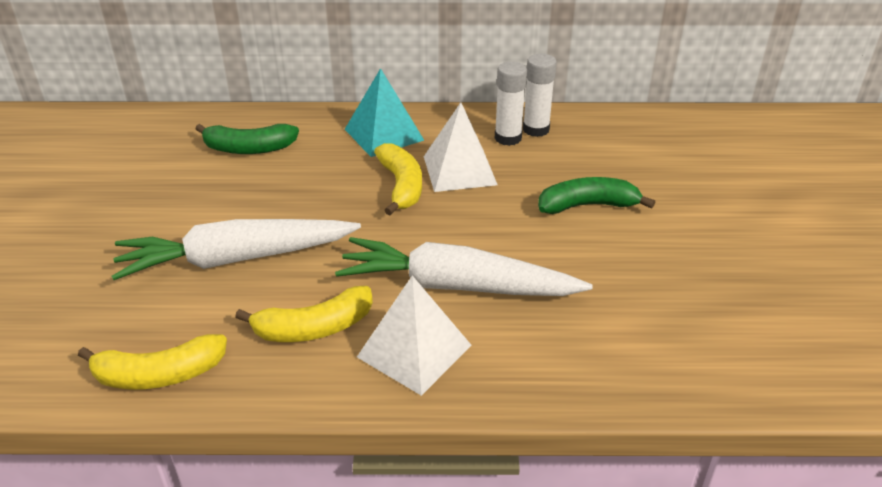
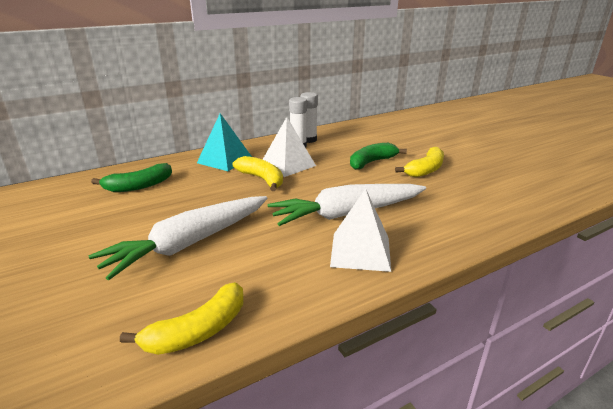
camera: 30 degrees left, 10 degrees down
yellow banana [235,286,373,342] -> yellow banana moved to [395,147,444,177]

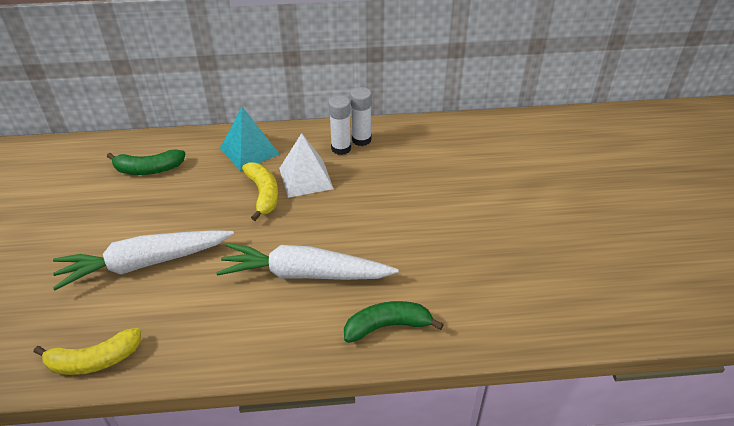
camera: 25 degrees right, 15 degrees up
white pyramid [330,188,391,272] -> none
green banana [350,143,407,170] -> green banana moved to [344,301,444,343]
yellow banana [395,147,444,177] -> none

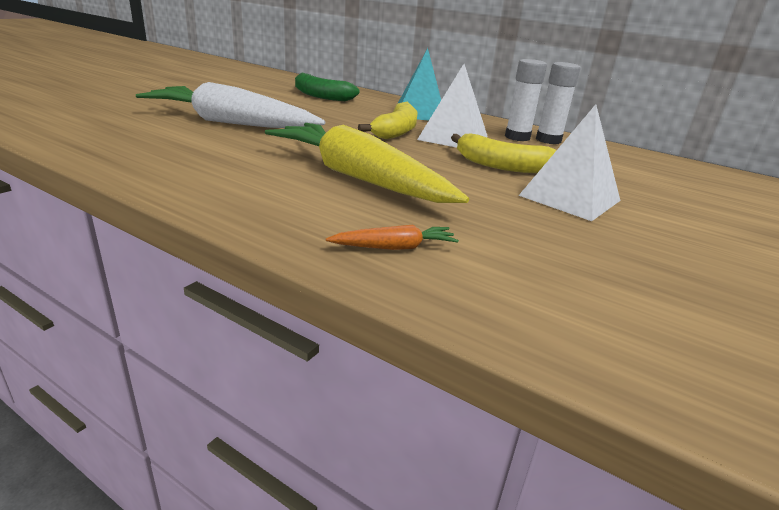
camera: 35 degrees right, 15 degrees down
yellow banana [34,328,141,375] -> yellow banana moved to [451,134,557,173]
white carrot [216,243,399,280] -> yellow carrot [265,123,469,203]
green banana [344,301,444,343] -> orange carrot [326,225,459,250]
none -> white pyramid [519,104,621,221]

